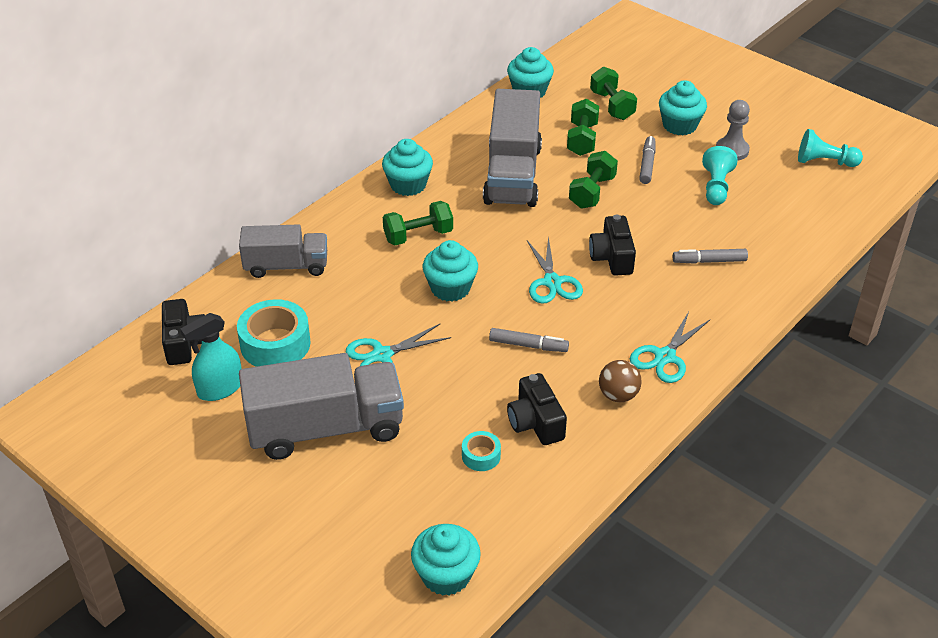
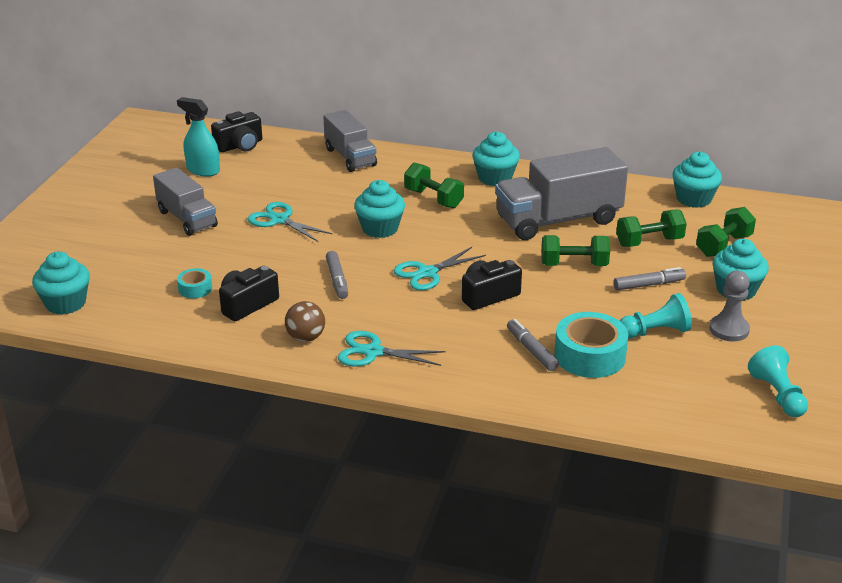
camera: 65 degrees right, 10 degrees down
turquoise tape [237,299,311,367] -> turquoise tape moved to [554,312,629,378]
grey truck [239,353,404,460] -> grey truck [153,168,218,236], size x0.62

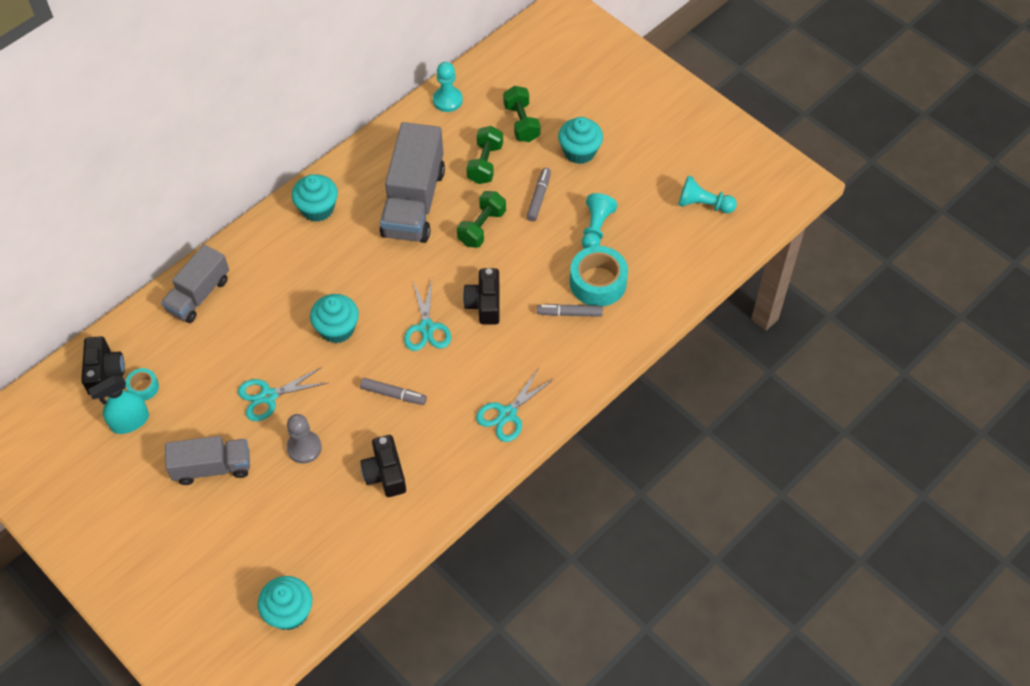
camera: 60 degrees left, 25 degrees up
turquoise tape [177,268,212,298] -> turquoise tape moved to [126,368,159,401]
brown ball [285,301,325,342] -> none
grey truck [323,110,377,172] -> grey truck turned 120 degrees clockwise [161,244,229,323]
green dumbbell [404,163,464,208] -> none
turquoise cupcake [672,152,722,208] -> turquoise pawn [433,62,463,112]
grey pawn [709,271,750,342] -> grey pawn moved to [286,414,322,464]

